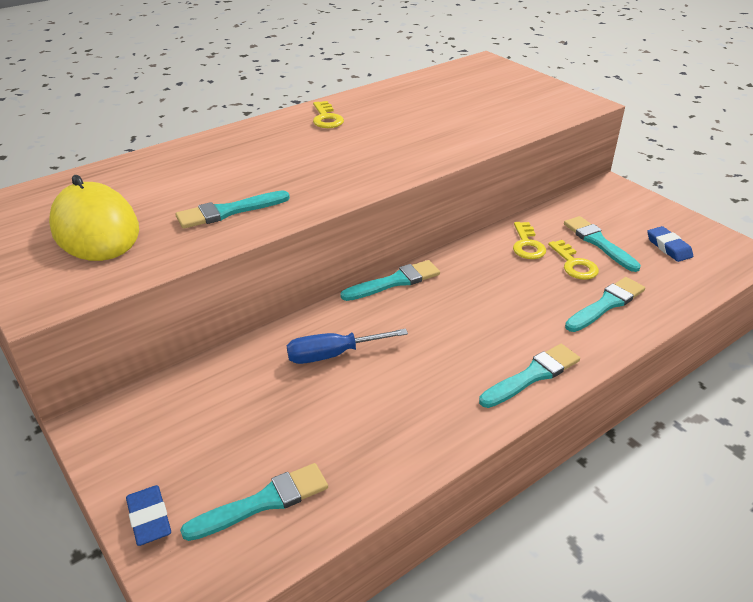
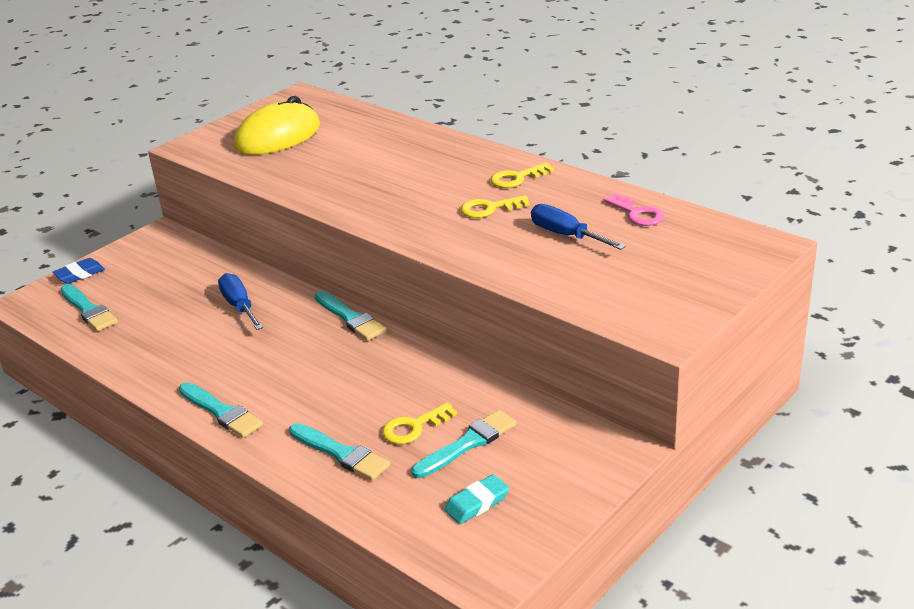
camera: 80 degrees right, 5 degrees down
turquoise brush [176,190,290,229] -> none
yellow key [513,222,546,259] -> yellow key moved to [461,195,530,218]
blue eraser [647,226,693,262] -> turquoise eraser [444,474,509,524]
none -> blue screwdriver [531,204,626,250]
none -> pink key [604,193,665,226]

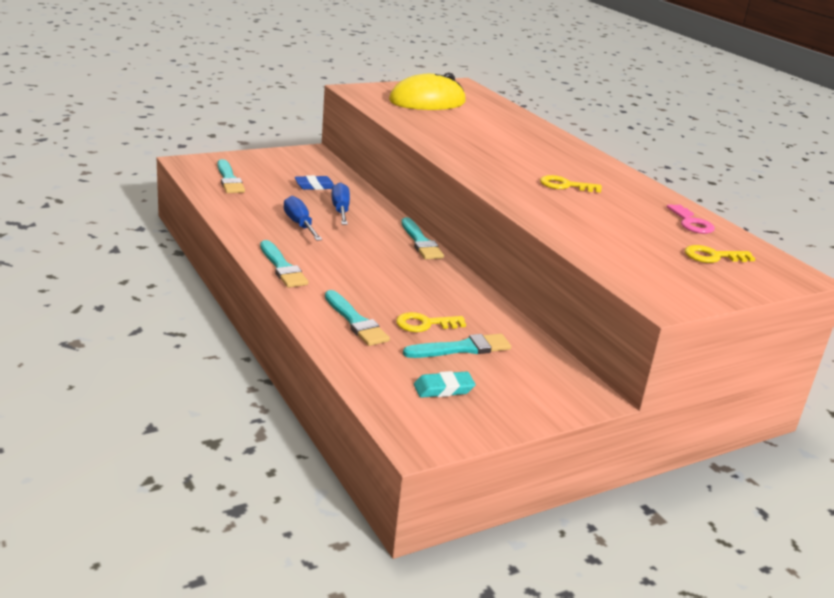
camera: 15 degrees right, 5 degrees down
blue eraser [53,258,105,284] -> blue eraser moved to [295,175,334,190]
yellow key [491,163,554,188] -> yellow key moved to [685,245,755,263]
blue screwdriver [531,204,626,250] -> blue screwdriver moved to [284,196,322,241]

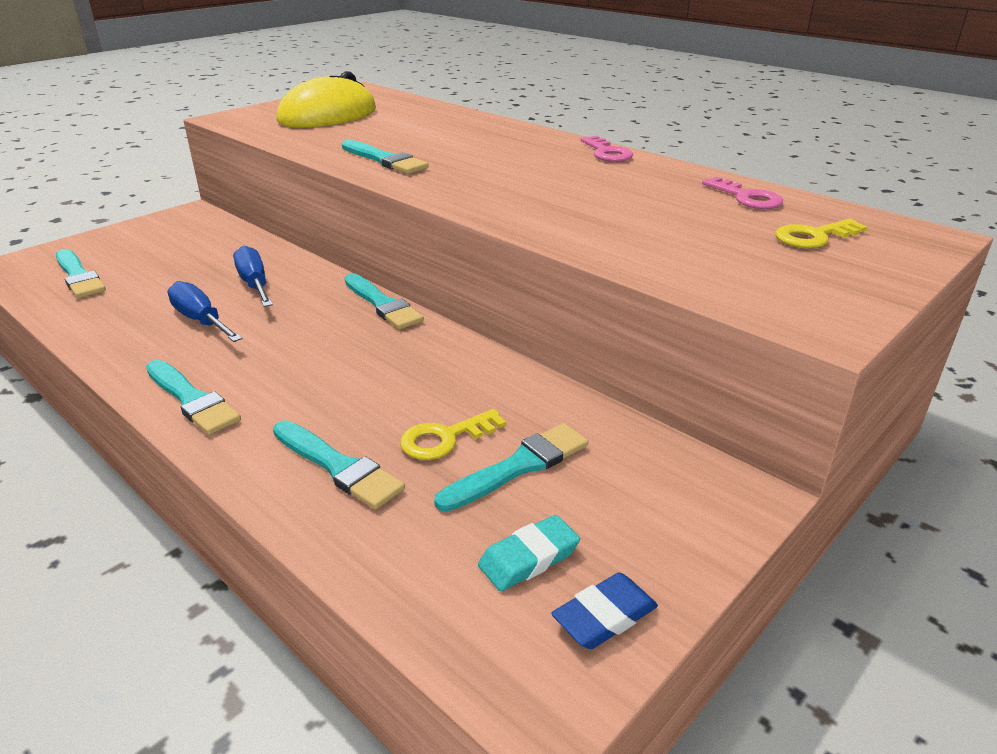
camera: 15 degrees left, 5 degrees up
blue eraser [295,175,334,190] -> blue eraser moved to [551,573,658,649]
yellow key [540,175,602,193] -> none
none -> turquoise brush [342,140,429,174]
none -> pink key [580,136,633,162]

